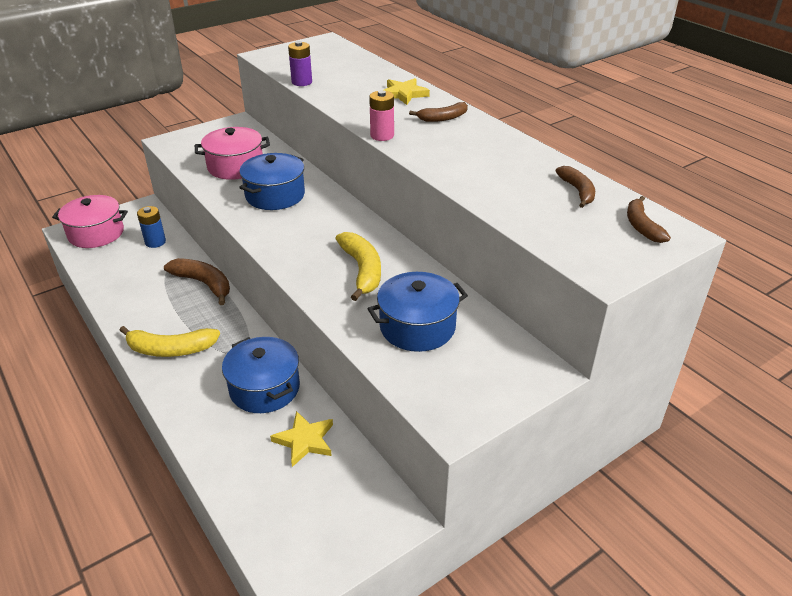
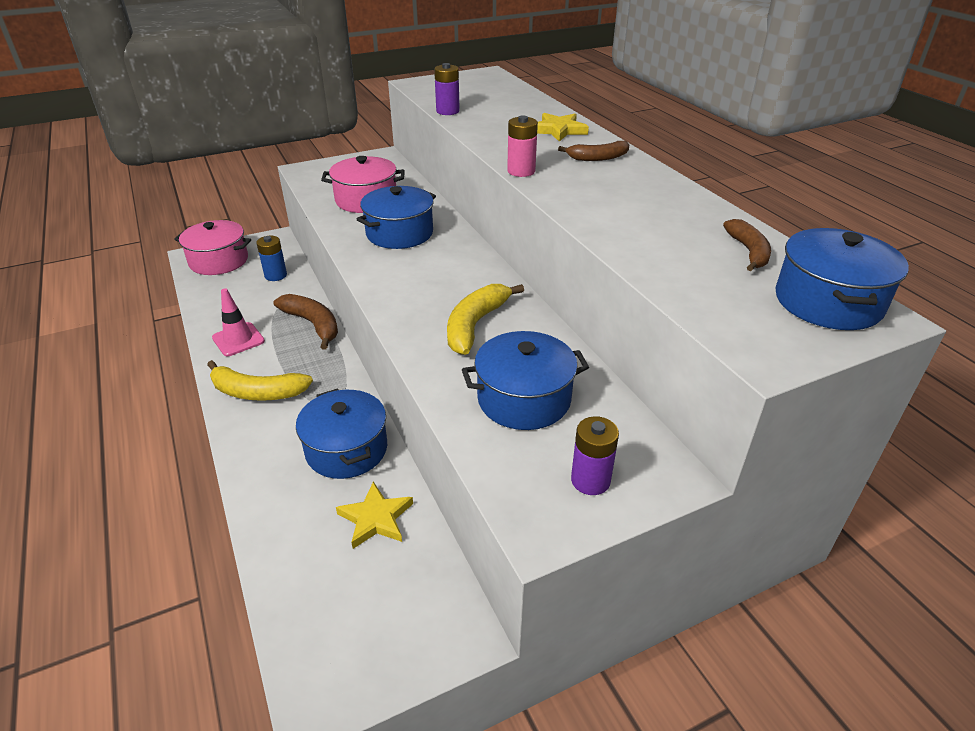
camera: 10 degrees right, 0 degrees up
yellow banana [336,232,381,301] -> yellow banana turned 150 degrees counterclockwise [447,284,524,355]
brown banana [627,196,671,243] -> blue pot [775,228,909,330]
none -> pink traffic cone [212,288,265,356]
none -> purple battery [571,416,619,495]

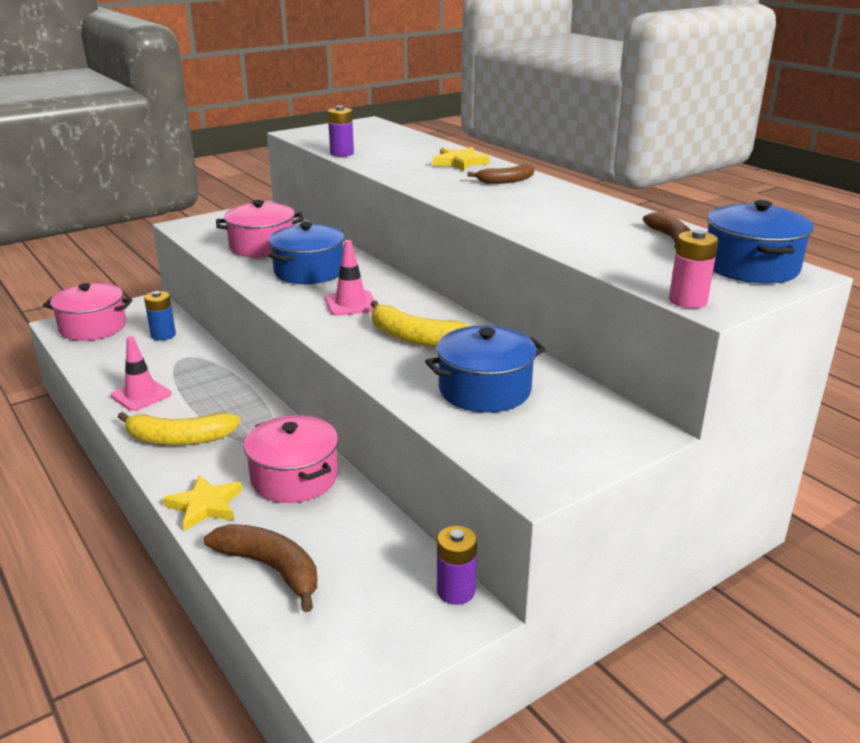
camera: 10 degrees left, 10 degrees down
brown banana [273,294,338,350] -> brown banana moved to [204,524,317,612]
blue pot [296,388,387,479] -> pink pot [244,415,338,503]
yellow star [336,482,413,549] -> yellow star moved to [163,475,242,531]
yellow banana [447,284,524,355] -> yellow banana turned 75 degrees counterclockwise [370,300,470,347]
pink battery [507,115,538,177] -> pink battery moved to [669,229,718,308]
purple battery [571,416,619,495] -> purple battery moved to [437,526,477,605]
none -> pink traffic cone [325,240,375,316]

